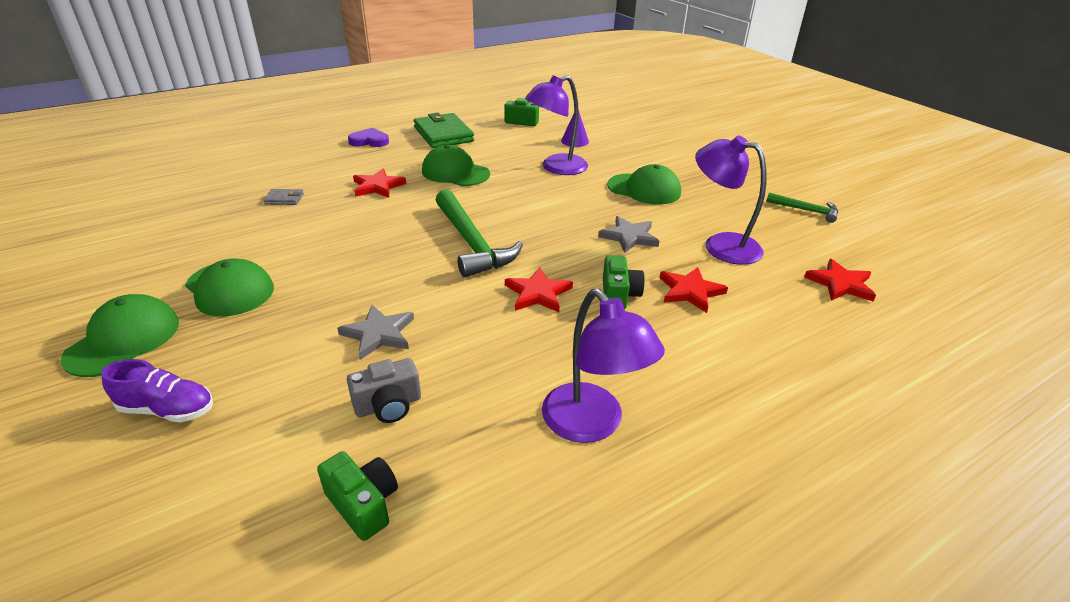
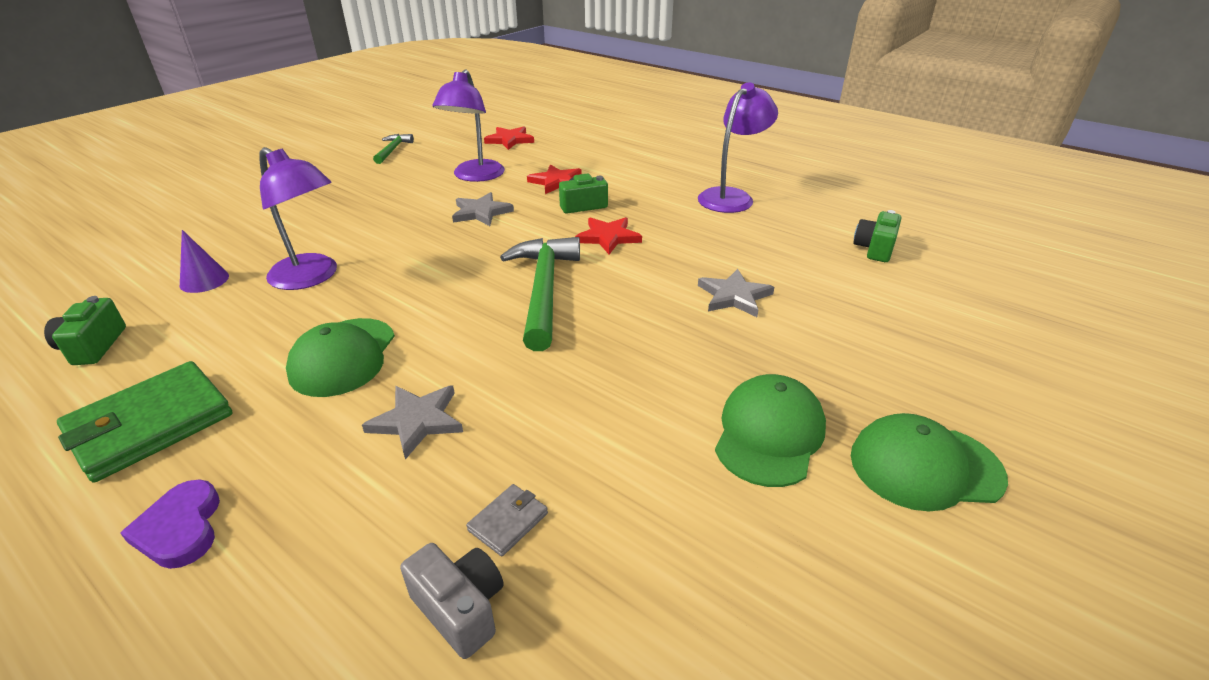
camera: 110 degrees left, 0 degrees up
purple shoe [101,359,213,423] -> none
grey wallet [263,189,304,205] -> grey wallet turned 60 degrees clockwise [466,484,548,556]
grey camera [347,358,421,423] -> grey camera moved to [400,543,504,659]
red star [353,169,406,198] -> grey star [362,385,463,460]
green hammer [436,190,523,278] -> green hammer turned 45 degrees counterclockwise [500,237,580,351]
green cap [607,164,681,205] -> none

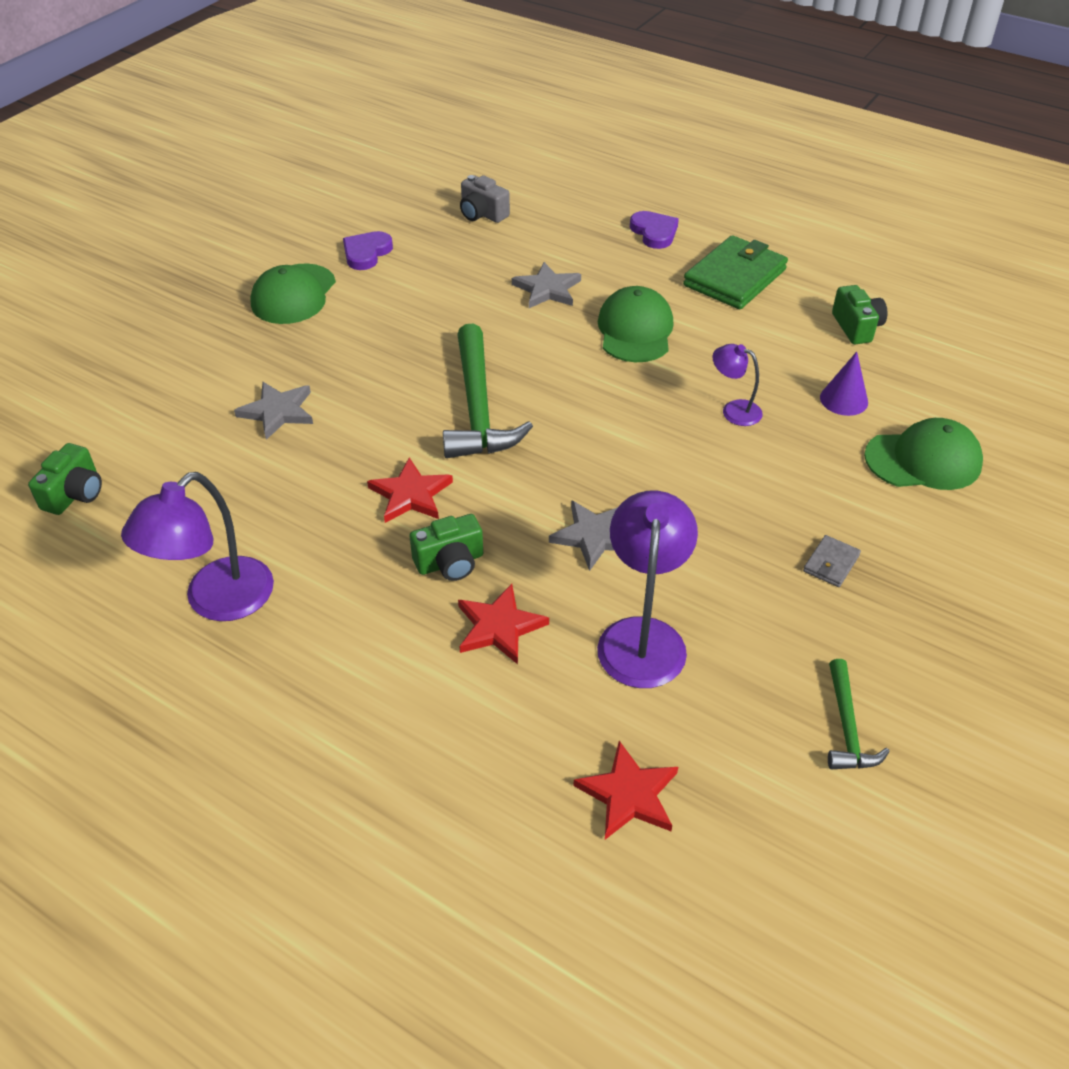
camera: 175 degrees right, 10 degrees up
purple lamp [260,147,337,290] -> purple lamp [713,344,763,426], size x0.54
grey wallet [466,484,548,556] -> grey wallet moved to [803,535,861,587]
green cap [851,413,1008,512] -> green cap moved to [864,418,983,490]
none -> purple heart [343,231,393,270]

